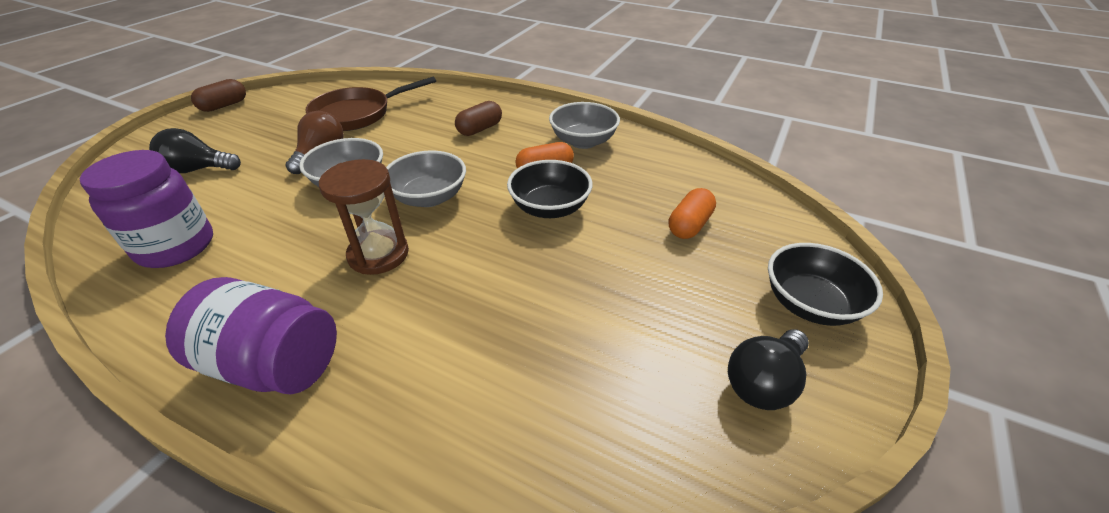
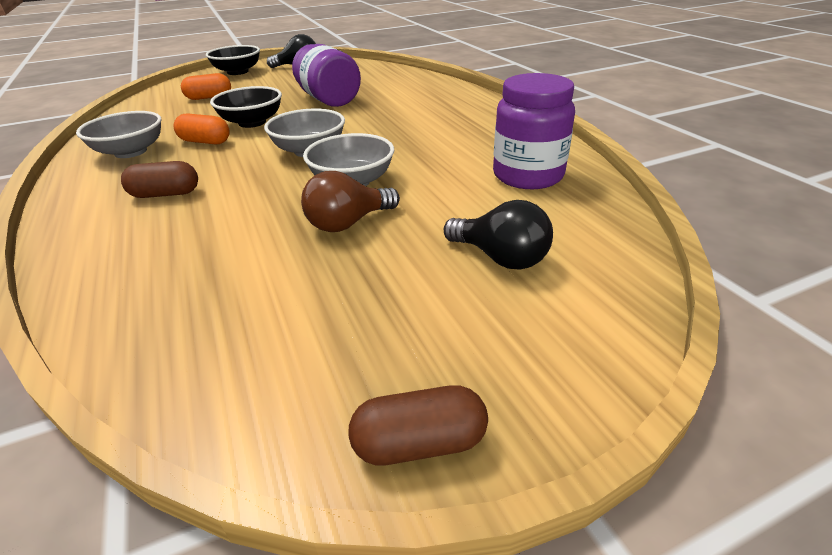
camera: 140 degrees left, 5 degrees down
purple jar [165,277,337,394] -> purple jar moved to [292,44,361,107]
brown pan [305,77,436,131] -> none
brown hourglass [319,159,409,275] -> none

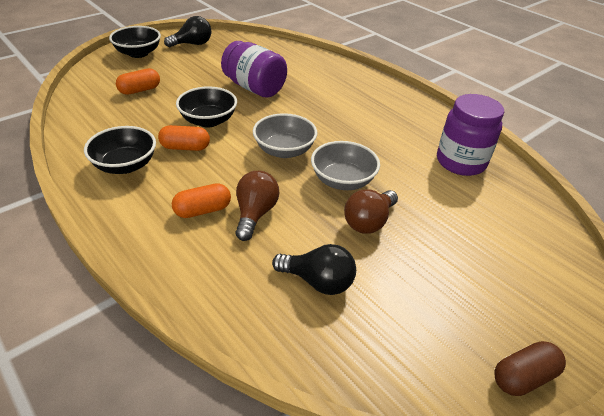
camera: 20 degrees left, 5 degrees up
grey bowl [76,111,162,158] -> black bowl [84,126,156,174]
brown capsule [121,161,198,198] -> orange capsule [172,183,231,218]
black light bulb [444,200,553,270] -> black light bulb moved to [272,244,356,295]
none -> brown light bulb [235,171,279,241]

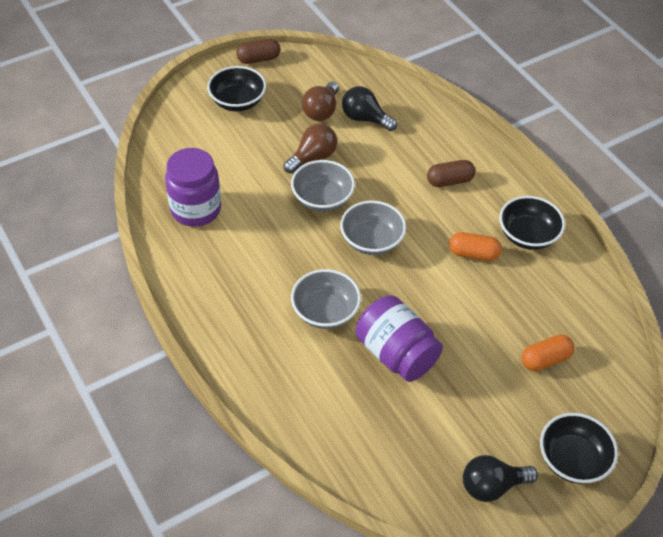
camera: 170 degrees left, 10 degrees up
orange capsule [172,183,231,218] -> brown capsule [427,160,475,187]
black bowl [176,86,237,128] -> black bowl moved to [207,66,266,111]
brown light bulb [235,171,279,241] -> brown light bulb moved to [302,82,339,121]
none -> grey bowl [291,269,361,329]

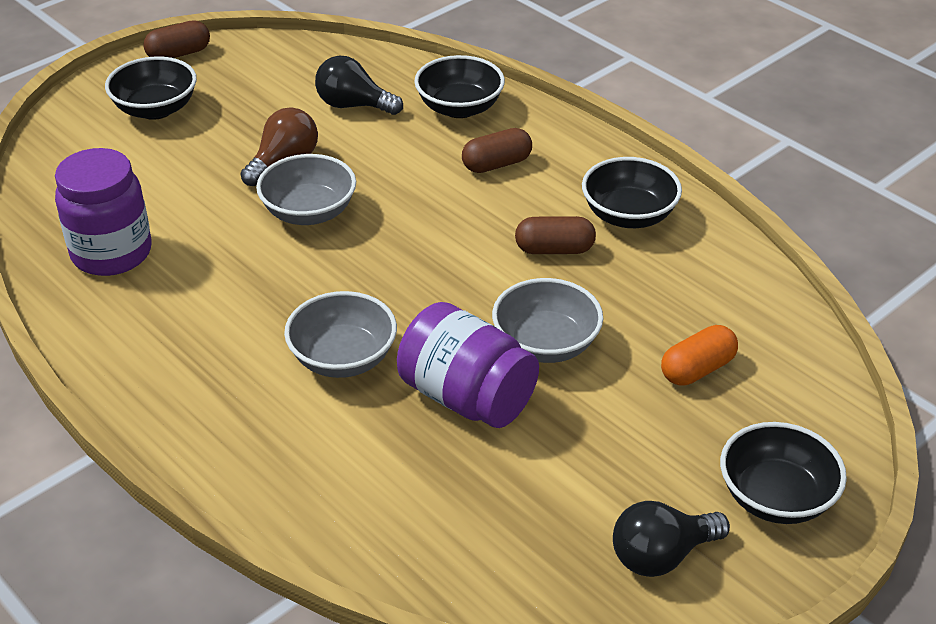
camera: 10 degrees left, 10 degrees down
brown light bulb [302,82,339,121] -> none
grey bowl [340,201,406,255] -> grey bowl moved to [492,278,603,363]
orange capsule [449,232,502,261] -> brown capsule [515,216,596,254]
none -> black bowl [414,55,505,118]

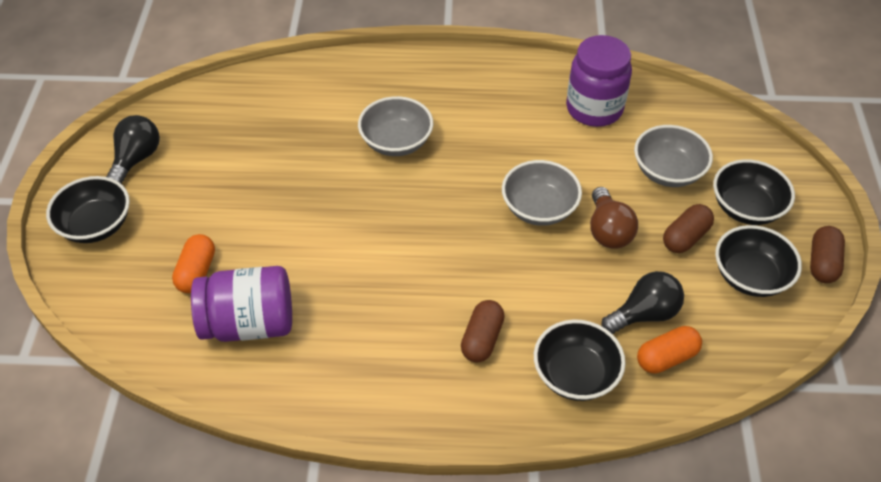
camera: 135 degrees right, 10 degrees up
purple jar [397,302,539,428] -> purple jar moved to [191,266,292,342]
grey bowl [492,278,603,363] -> grey bowl moved to [634,125,713,187]
brown capsule [515,216,596,254] -> brown capsule moved to [663,204,714,253]
black bowl [582,157,682,228] -> black bowl moved to [715,225,802,297]
none -> orange capsule [637,326,702,374]

